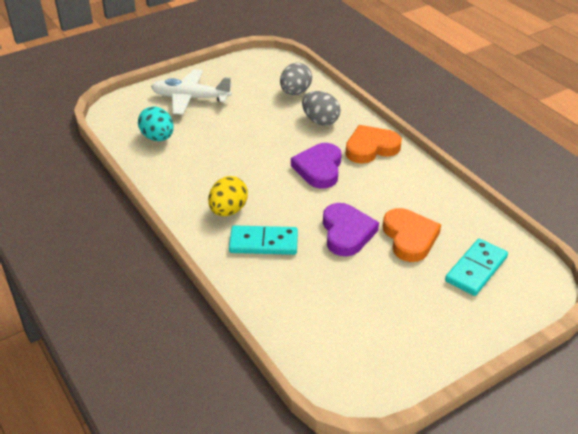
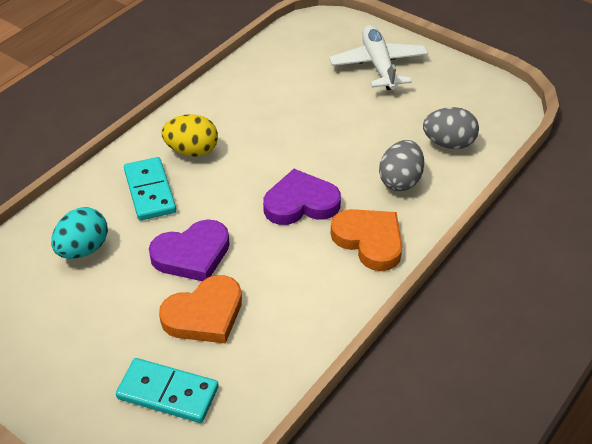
camera: 70 degrees right, 5 degrees up
turquoise egg [138,106,174,141] -> turquoise egg moved to [51,207,108,259]

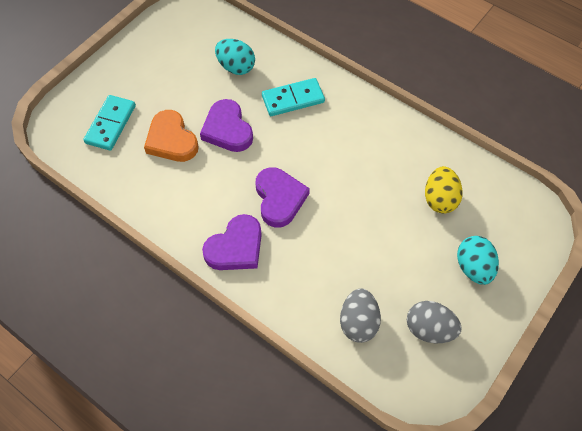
camera: 90 degrees right, 15 degrees up
yellow egg [162,114,218,157] -> yellow egg moved to [425,166,463,214]
white plane [329,25,428,90] -> turquoise egg [457,236,499,285]
orange heart [331,209,403,271] -> purple heart [202,214,262,270]
grey egg [379,140,424,191] -> grey egg moved to [407,301,462,343]

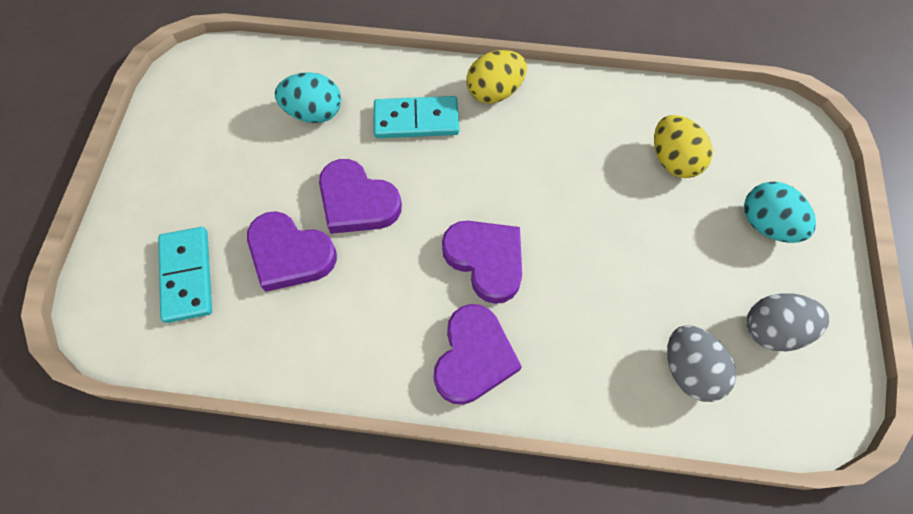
camera: 30 degrees left, 5 degrees up
orange heart [144,110,199,162] -> purple heart [247,211,337,292]
turquoise domino [262,78,325,116] -> turquoise domino turned 45 degrees clockwise [374,96,459,138]
none -> yellow egg [466,50,527,104]

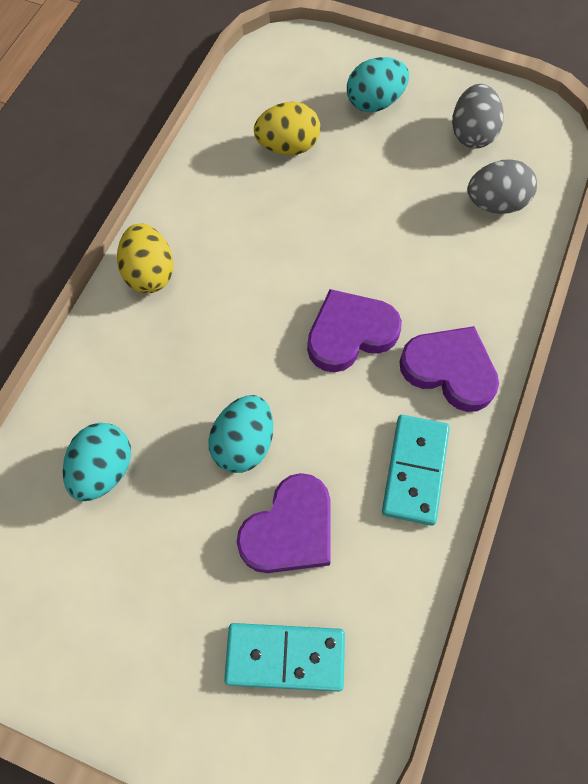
camera: 75 degrees left, 0 degrees up
purple heart [319,159,402,234] -> turquoise egg [208,395,273,473]
turquoise domino [374,96,459,138] -> turquoise domino moved to [382,415,450,526]

